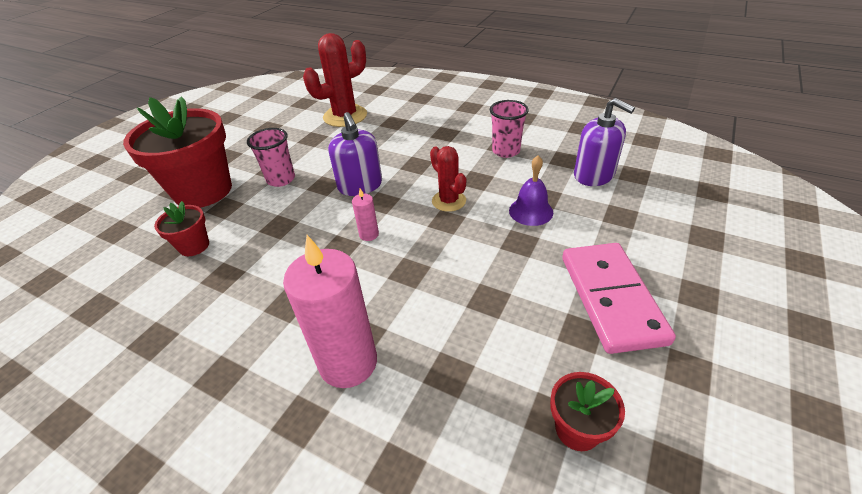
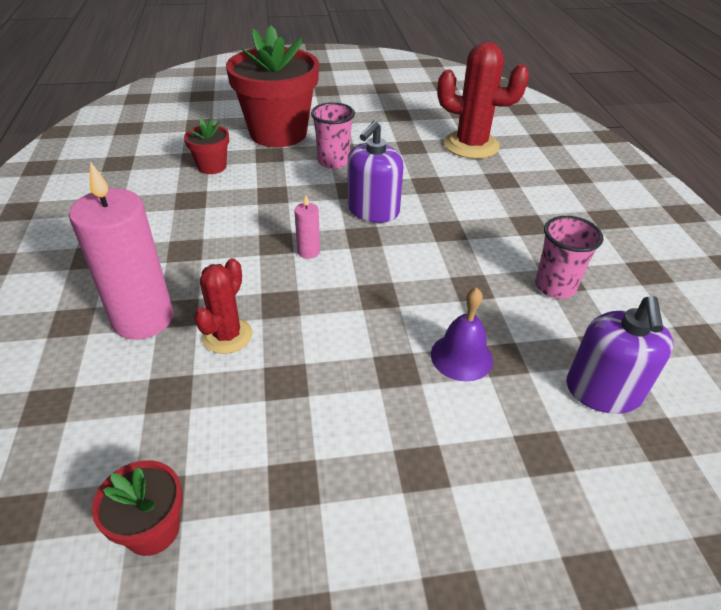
camera: 50 degrees right, 0 degrees up
red cactus [430,146,466,212] -> red cactus moved to [194,258,252,354]
pink domino [562,243,676,354] -> none

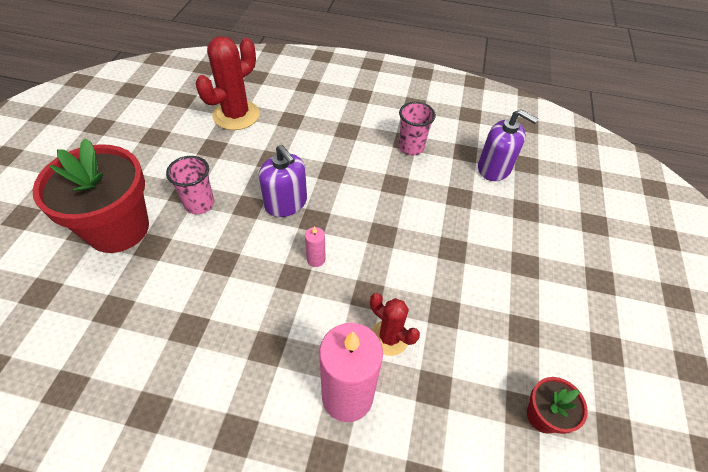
camera: 70 degrees left, 10 degrees up
red flower pot [184,118,229,174] -> none
purple bell [431,287,493,381] -> none

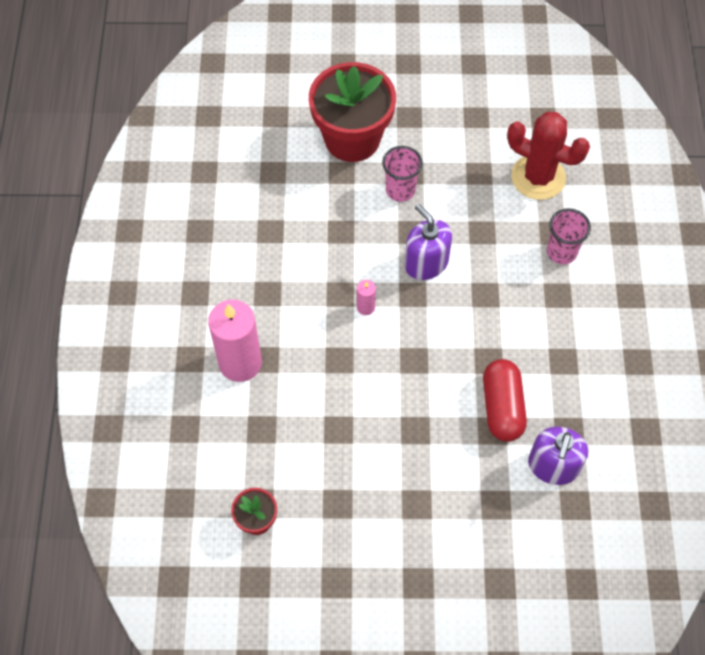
camera: 80 degrees right, 10 degrees up
purple soap dispenser [259,145,307,217] -> purple soap dispenser turned 105 degrees clockwise [405,204,452,280]
red cactus [370,293,420,356] -> none
pink cup [398,102,436,155] -> pink cup moved to [547,208,591,264]
none -> red capsule [483,359,527,442]

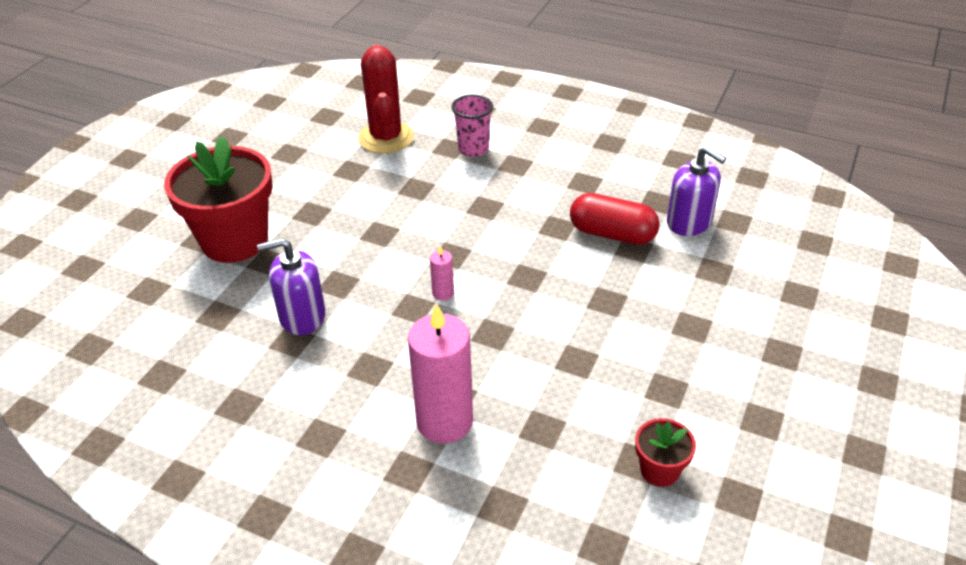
camera: 65 degrees left, 20 degrees down
pink cup [382,146,423,202] -> none
purple soap dispenser [405,204,452,280] -> purple soap dispenser moved to [257,238,325,335]
red cactus [507,112,590,200] -> red cactus turned 60 degrees counterclockwise [358,44,414,154]

